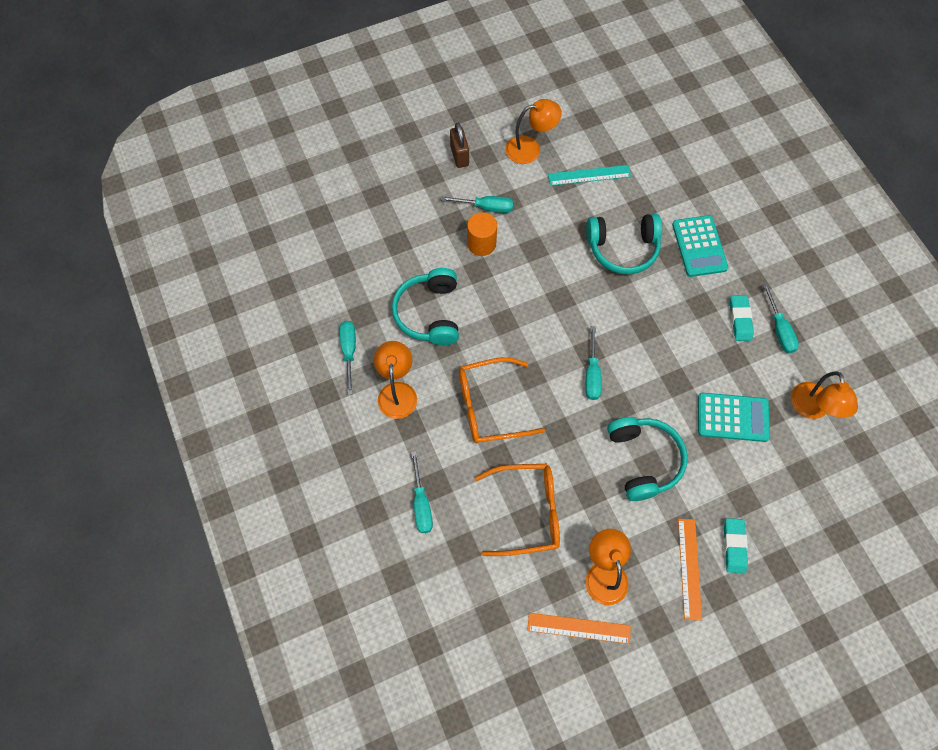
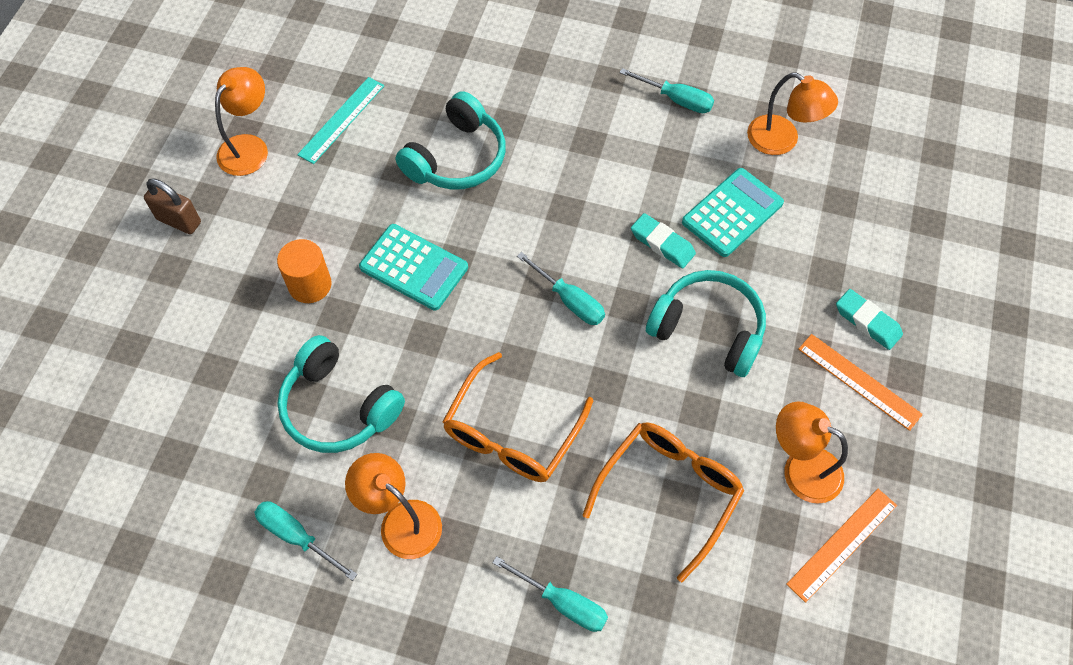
camera: 50 degrees left, 5 degrees down
turquoise screwdriver [441,196,513,213] -> none
turquoise calculator [672,215,728,277] -> turquoise calculator moved to [359,224,468,310]
turquoise eraser [730,295,754,341] -> turquoise eraser moved to [631,213,696,269]

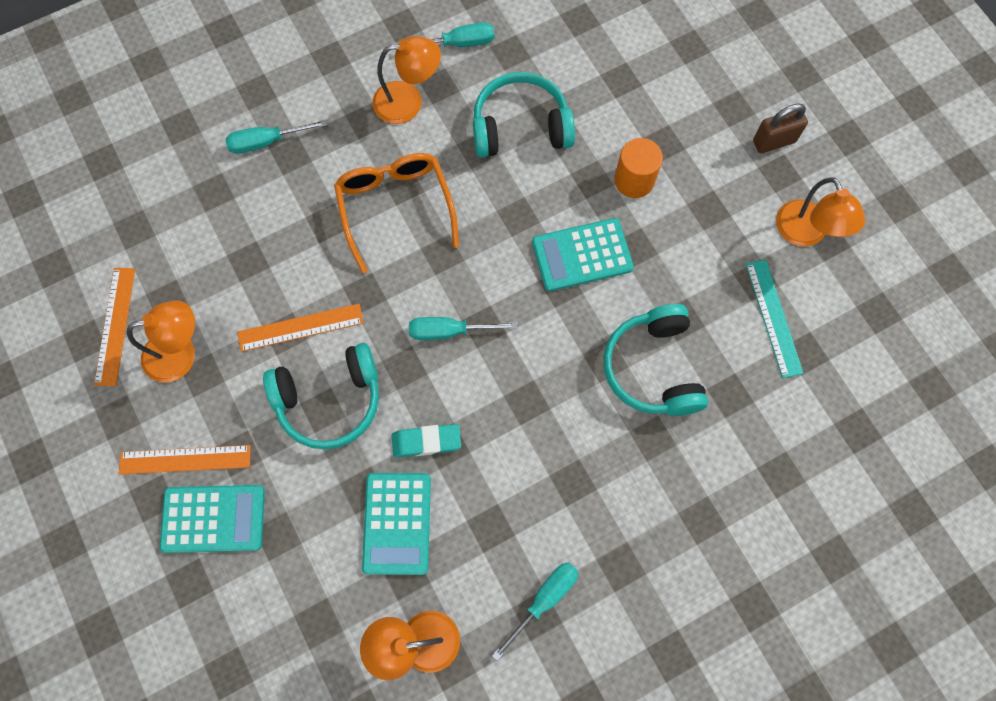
camera: 135 degrees right, 10 degrees up
orange glasses [583,422,745,582] -> none
turquoise screwdriver [620,68,714,113] -> turquoise screwdriver turned 150 degrees clockwise [492,562,578,661]
turquoise eraser [836,289,903,350] -> turquoise calculator [160,485,265,553]
none -> orange ruler [237,304,364,352]

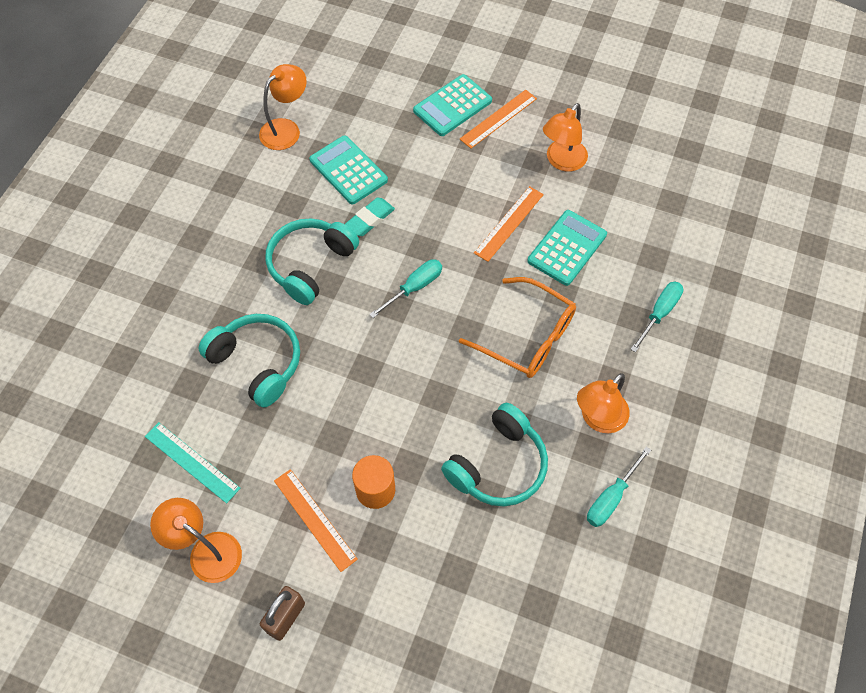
camera: 140 degrees right, 10 degrees down
orange ruler [94,268,135,386] -> orange ruler moved to [274,469,358,572]
turquoise headphones [263,343,379,449] -> turquoise headphones moved to [266,219,359,305]
turquoise screwdriver [492,562,578,661] -> none
turquoise calculator [532,218,634,291] -> turquoise calculator moved to [527,210,607,286]

